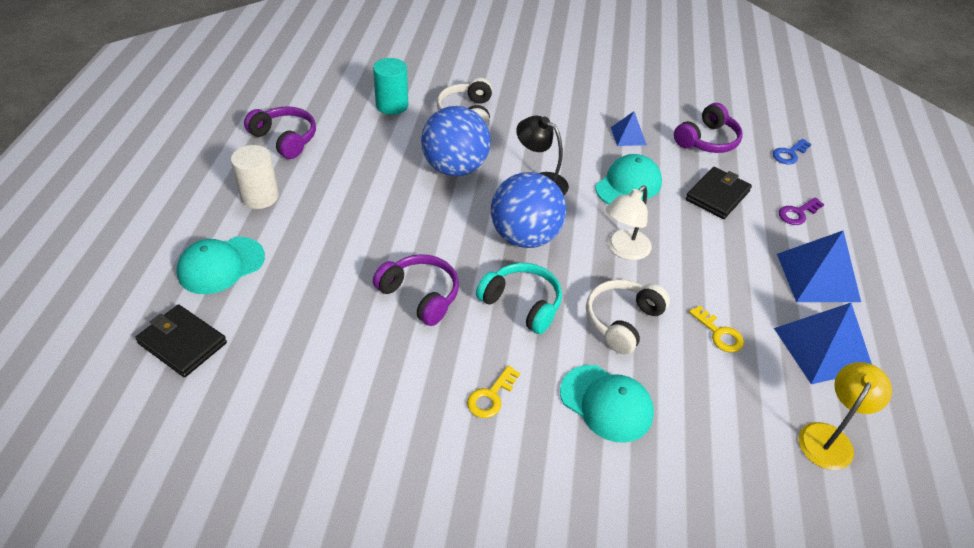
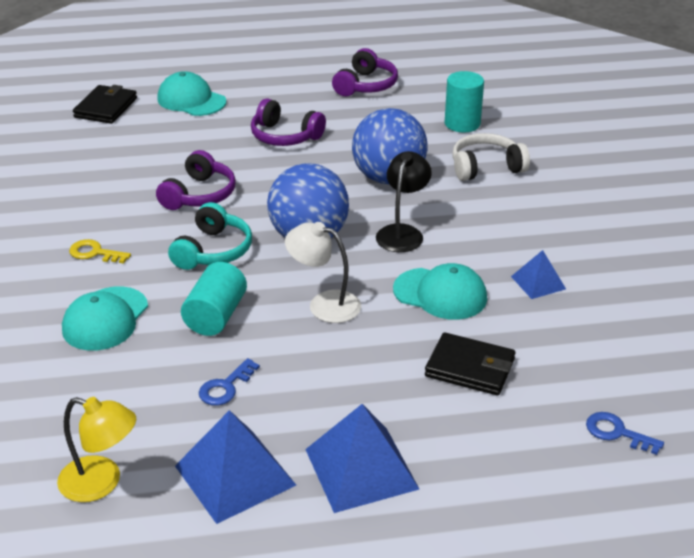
camera: 75 degrees right, 10 degrees down
white cylinder [231,145,279,209] -> none
white headphones [586,279,670,355] -> turquoise cylinder [181,262,247,336]
purple headphones [674,103,743,153] -> purple headphones moved to [251,98,326,146]
yellow key [689,305,744,352] -> blue key [199,358,260,406]
purple key [779,198,824,225] -> none

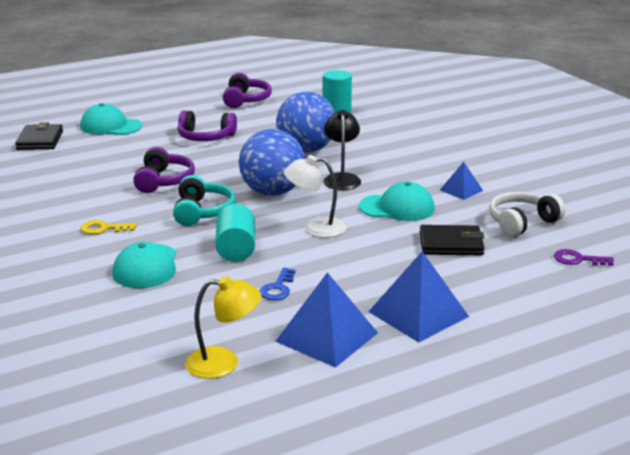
camera: 20 degrees left, 10 degrees down
white headphones [452,133,530,181] -> white headphones moved to [489,192,565,237]
blue key [586,412,664,455] -> purple key [554,249,614,266]

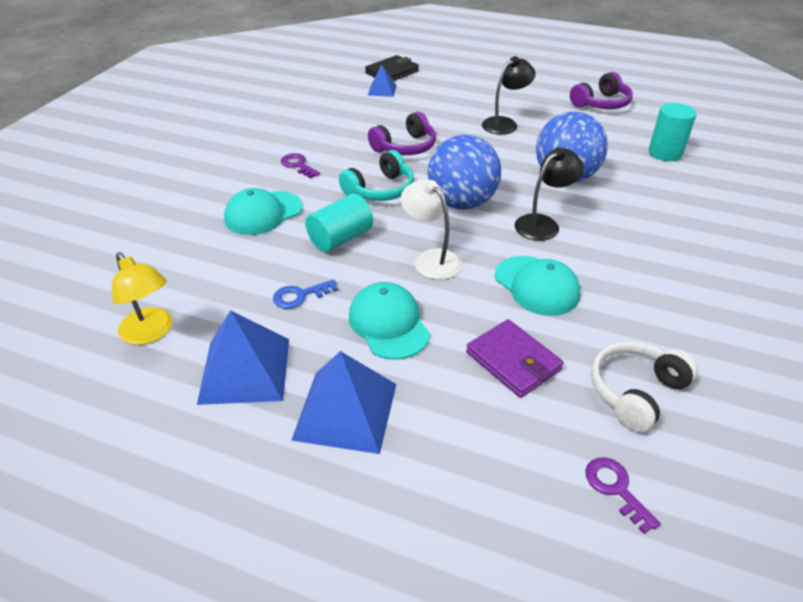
camera: 50 degrees right, 15 degrees up
turquoise cap [80,103,142,135] -> turquoise cap moved to [349,282,430,359]
yellow key [81,220,137,234] -> purple key [281,153,320,178]
purple headphones [178,110,237,141] -> black lamp [482,56,536,135]
black wallet [420,225,485,255] -> purple wallet [466,319,564,398]
blue pyramid [440,162,483,200] -> blue pyramid moved to [368,65,397,97]
white headphones [489,192,565,237] -> white headphones turned 60 degrees counterclockwise [591,341,698,432]

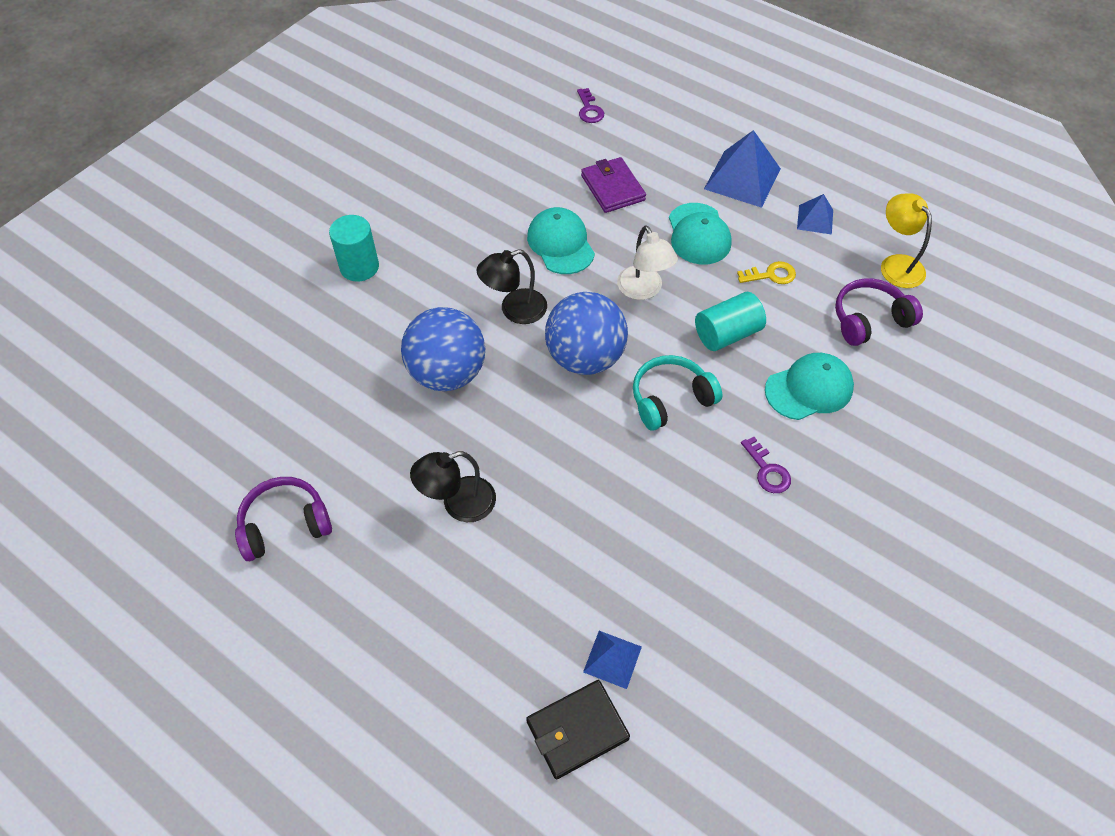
camera: 165 degrees left, 15 degrees up
blue pyramid [197,310,289,405] -> blue pyramid [797,194,833,235], size x0.55
blue key [273,279,338,309] -> yellow key [737,261,796,284]
purple headphones [368,112,436,155] -> purple headphones moved to [835,278,923,346]
white headphones [591,341,698,432] -> none
turquoise cylinder [648,103,697,161] -> turquoise cylinder moved to [329,215,379,282]

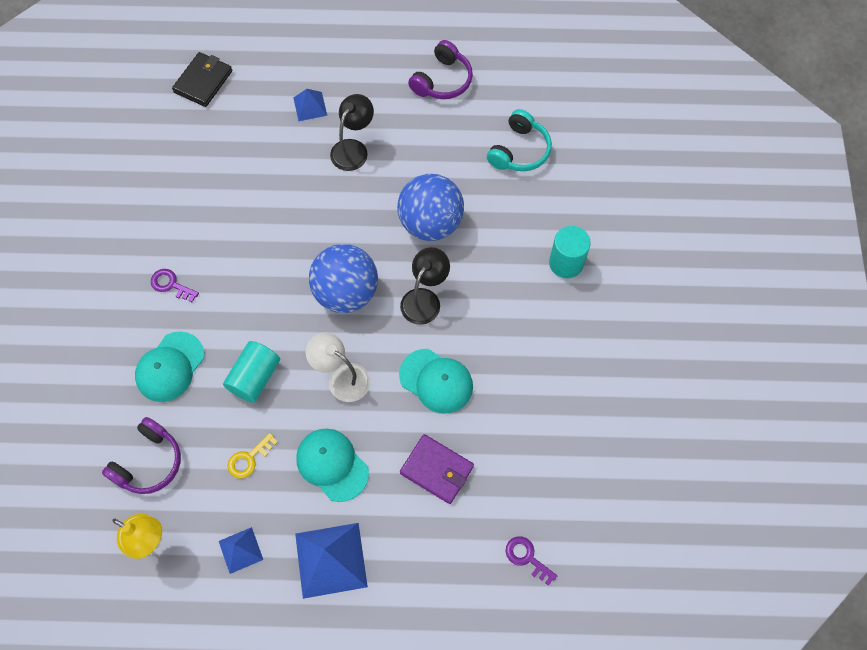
camera: 145 degrees right, 10 degrees up
blue pyramid [583,631,642,689] -> blue pyramid moved to [293,89,327,121]
turquoise headphones [633,355,722,431] -> turquoise headphones moved to [487,109,552,171]

